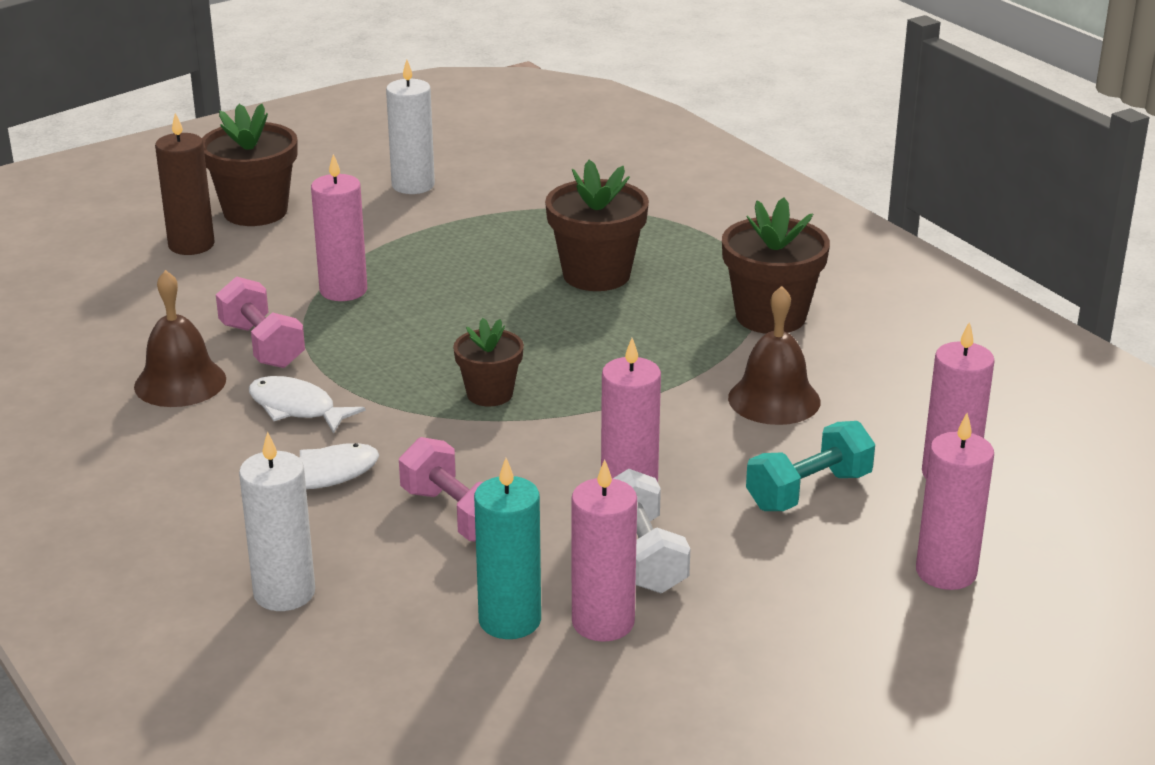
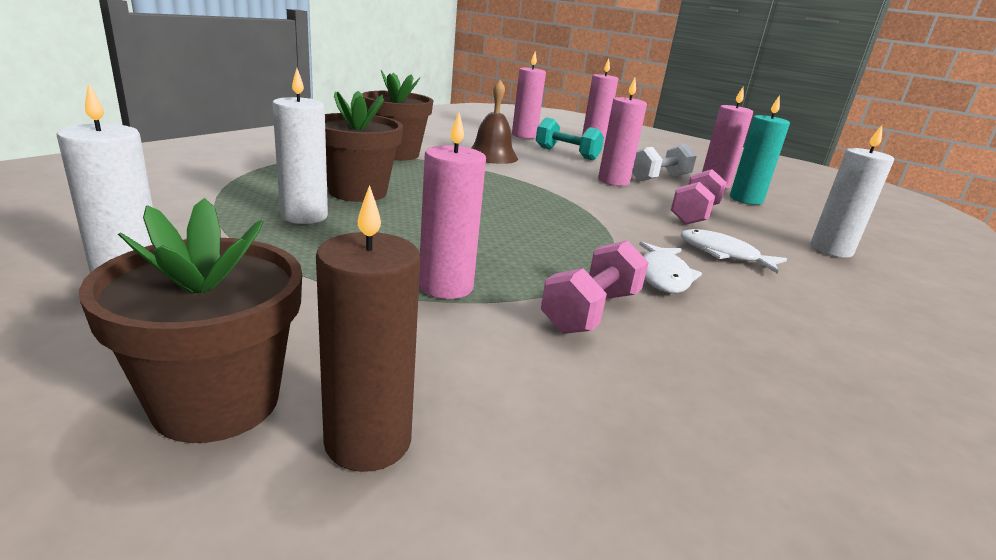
camera: 115 degrees left, 5 degrees down
brown bell [134,270,226,407] -> none
brown flower pot [453,318,524,406] -> none
none -> white candle [272,68,328,224]

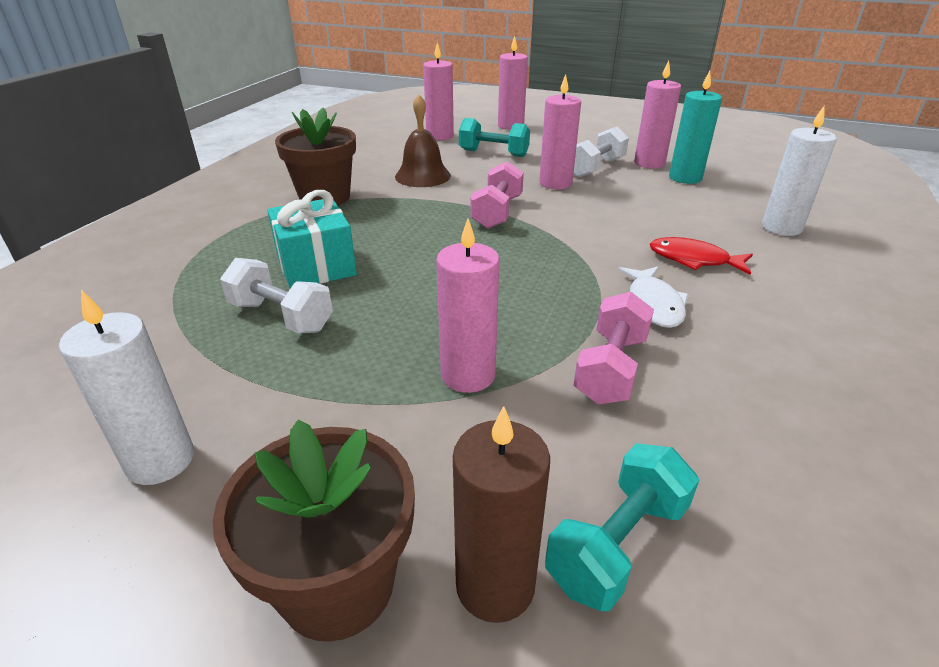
camera: 10 degrees left, 10 degrees up
white candle [272,68,328,224] -> white dumbbell [220,258,333,333]
brown flower pot [325,91,403,202] -> turquoise gift [267,190,357,288]
pink dumbbell [671,169,727,225] -> pink dumbbell moved to [470,161,524,229]
white fish [681,229,787,273] -> red fish [650,237,753,275]
none -> turquoise dumbbell [545,443,699,611]

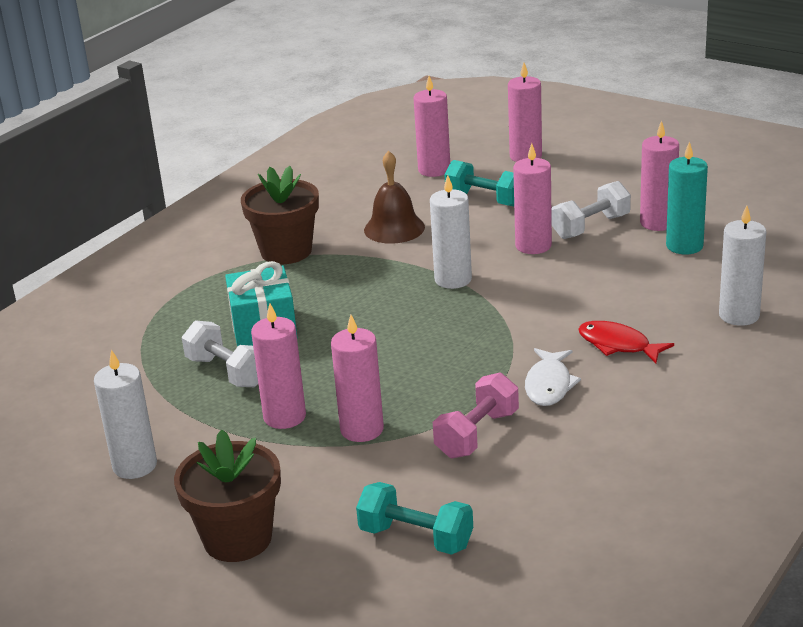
camera: 15 degrees right, 5 degrees down
brown candle [453,406,550,623] -> none
pink dumbbell [470,161,524,229] -> white candle [430,175,472,289]
turquoise dumbbell [545,443,699,611] -> turquoise dumbbell turned 60 degrees clockwise [356,482,473,555]
none -> pink candle [251,304,306,429]

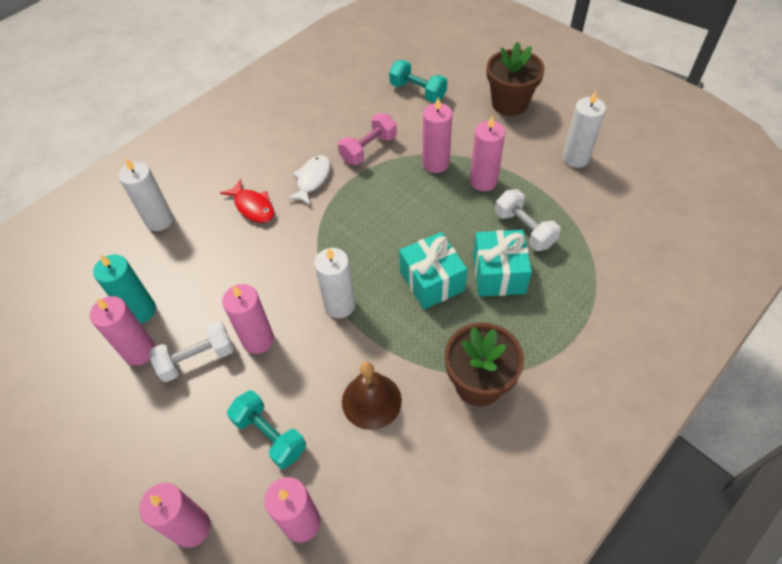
camera: 170 degrees left, 25 degrees up
none -> turquoise gift [399,232,467,309]

